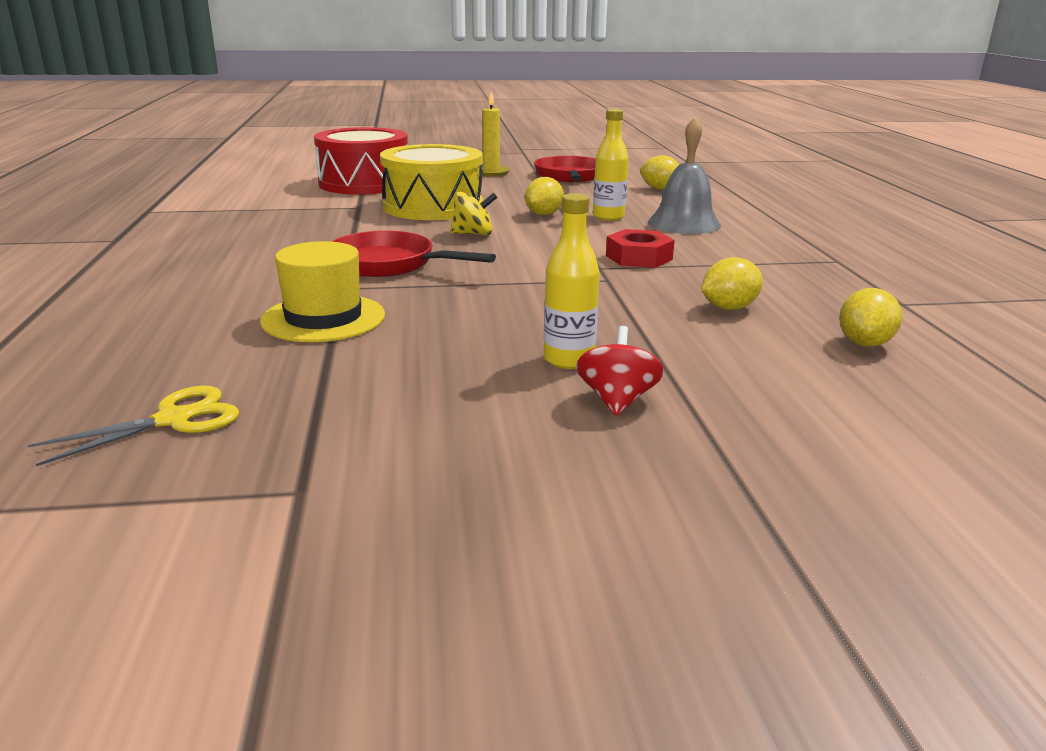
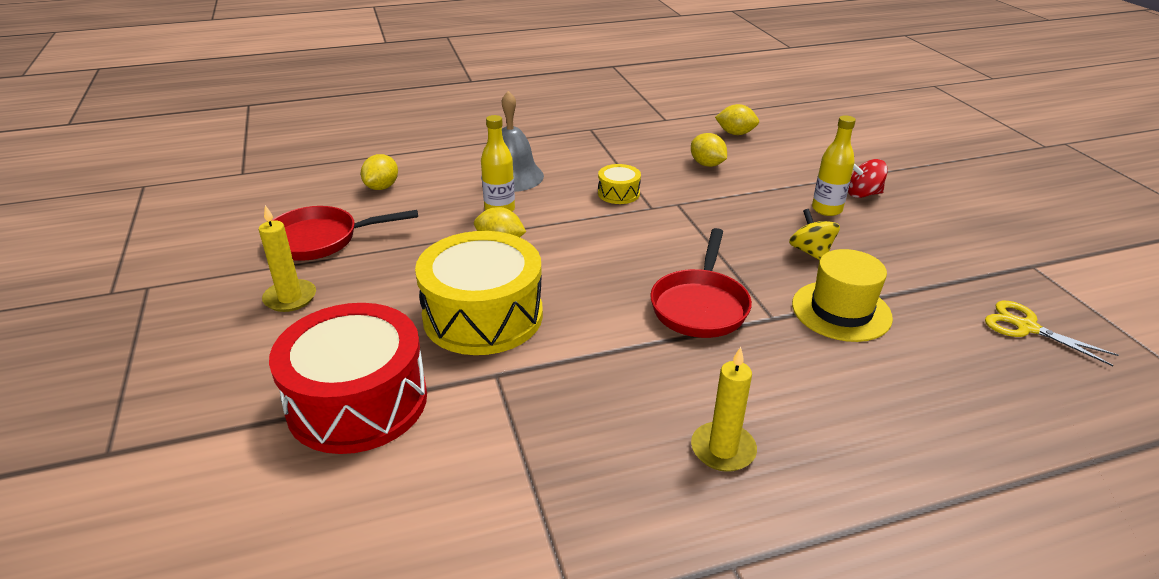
camera: 100 degrees left, 10 degrees up
yellow spinning top [450,192,497,235] -> yellow spinning top moved to [789,209,840,261]
red nut [606,229,675,268] -> yellow drum [598,164,641,204]
none -> yellow candle [691,347,757,472]

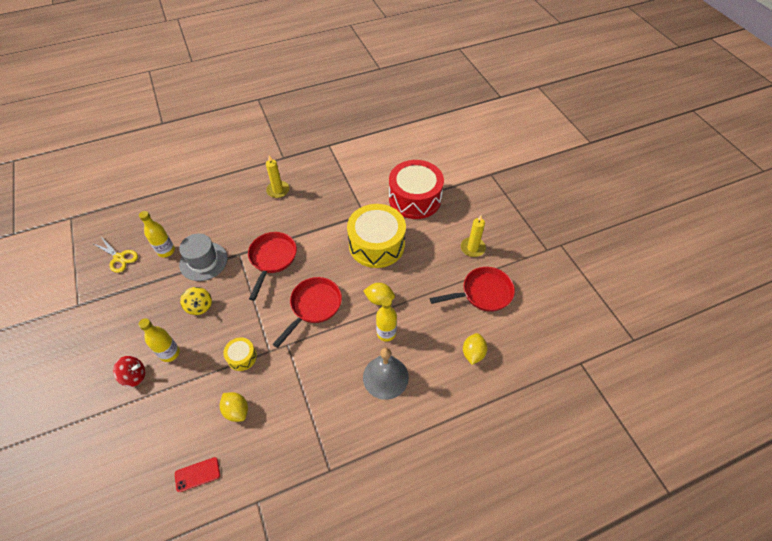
camera: 175 degrees right, 20 degrees up
yellow drum [598,164,641,204] -> yellow drum moved to [223,337,257,371]
yellow lemon [715,104,759,135] -> red phone [175,457,220,492]
yellow hat [792,249,893,342] -> grey hat [179,233,228,281]
none -> yellow bottle [139,211,175,257]
none -> red pan [273,277,342,348]

